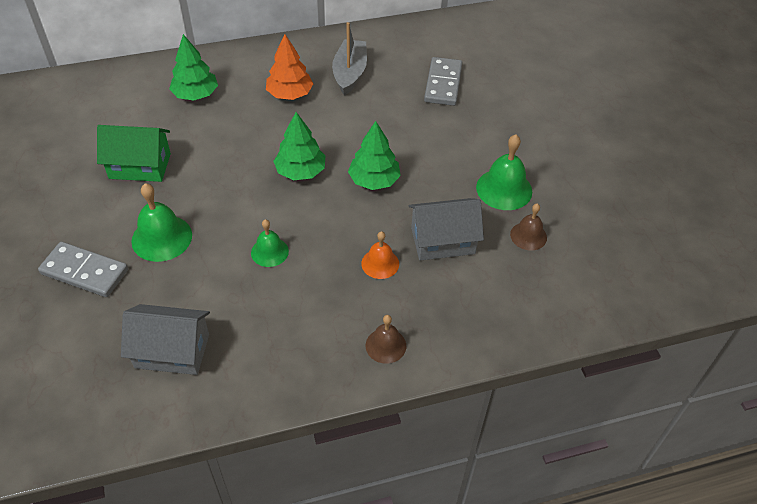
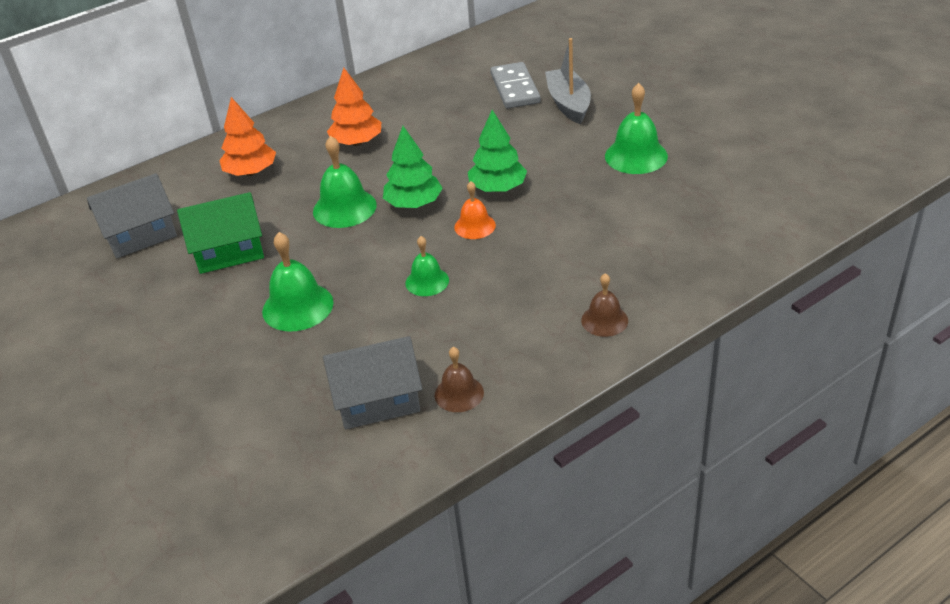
camera: 15 degrees left, 10 degrees down
grey domino [38,242,128,297] -> none
green tree [169,34,218,101] -> orange tree [219,97,276,176]
grey boat [332,22,367,96] -> grey boat moved to [545,38,591,124]
orange bell [361,231,399,279] -> orange bell moved to [454,181,496,239]
grey house [408,198,484,261] -> grey house moved to [87,173,177,258]
brown bell [510,204,547,250] -> brown bell moved to [435,347,484,412]
none -> green bell [313,136,377,228]

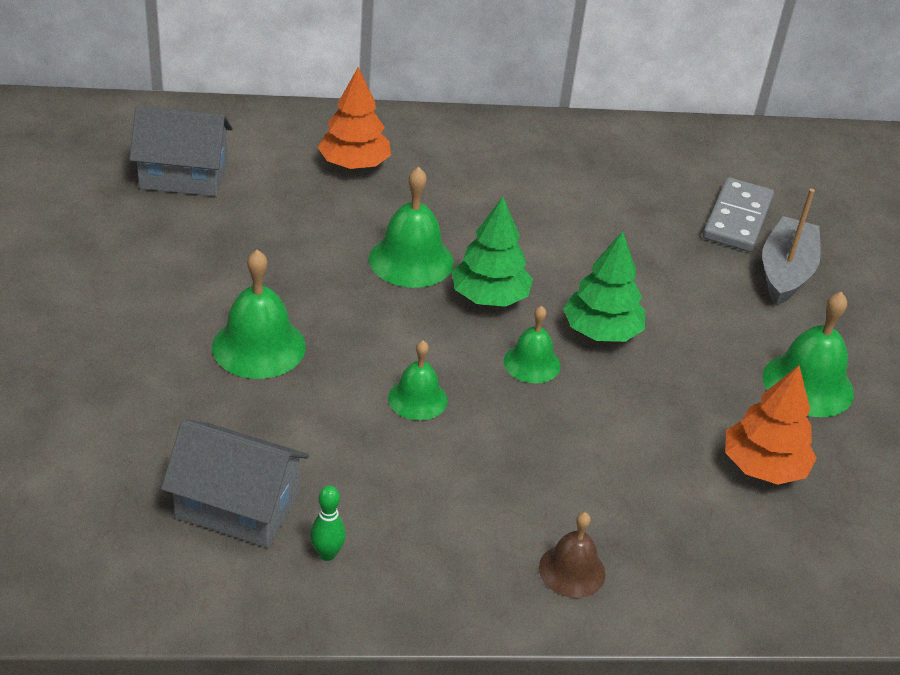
camera: 25 degrees right, 0 degrees up
green house [177,192,264,274] -> none
orange tree [327,67,381,146] -> orange tree moved to [725,365,817,485]
brown bell [435,347,484,412] -> green bowling pin [310,485,346,561]
orange bell [454,181,496,239] -> green bell [504,306,561,383]

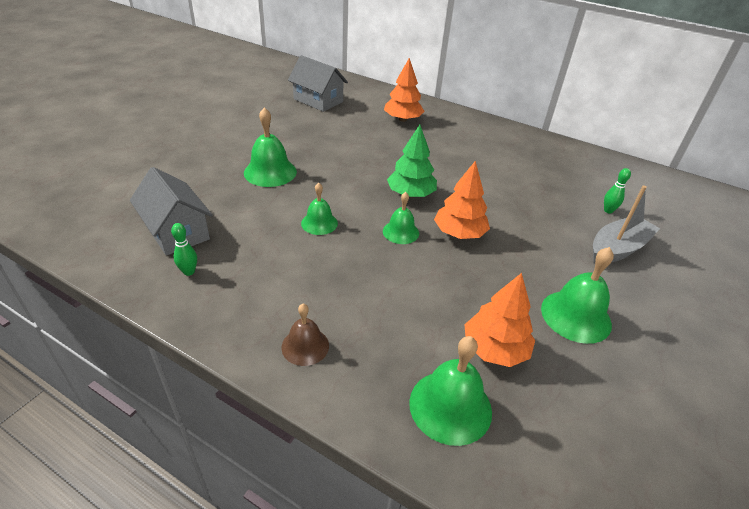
camera: 35 degrees right, 0 degrees up
green bell [369,167,454,288] -> green bell moved to [409,336,492,446]
green tree [563,231,645,342] -> orange tree [434,161,490,239]
grey domino [703,177,774,252] -> green bowling pin [604,168,631,214]

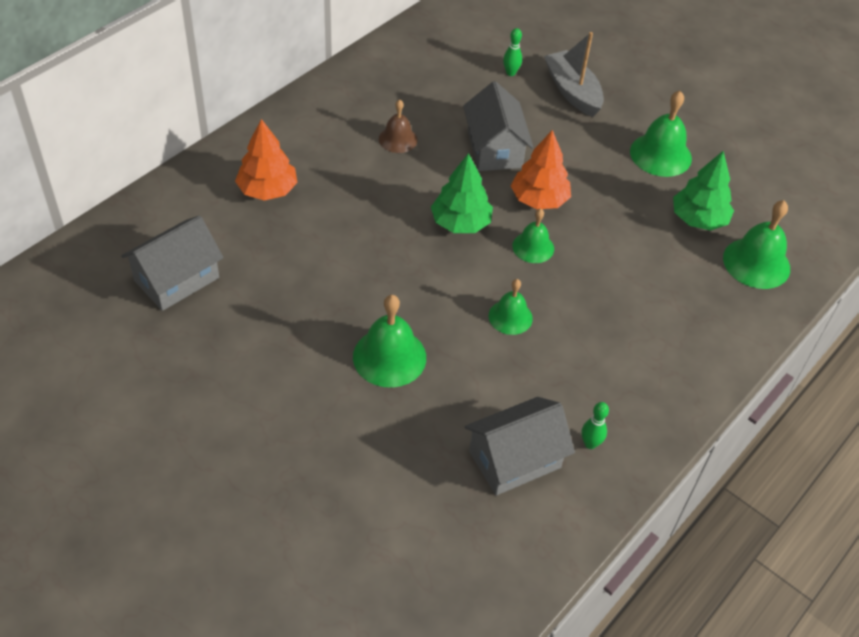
camera: 80 degrees left, 10 degrees up
brown bell [281,304,329,366] -> brown bell moved to [379,99,418,153]
orange tree [464,273,535,367] -> green tree [673,151,734,231]
none -> grey house [463,81,533,171]

